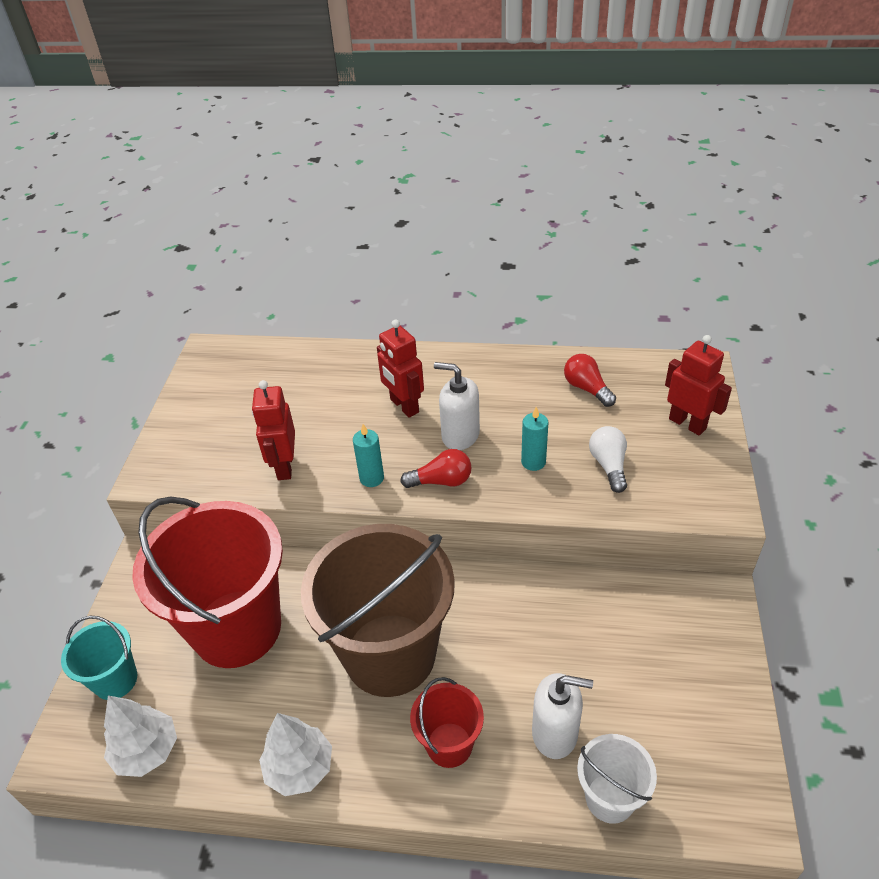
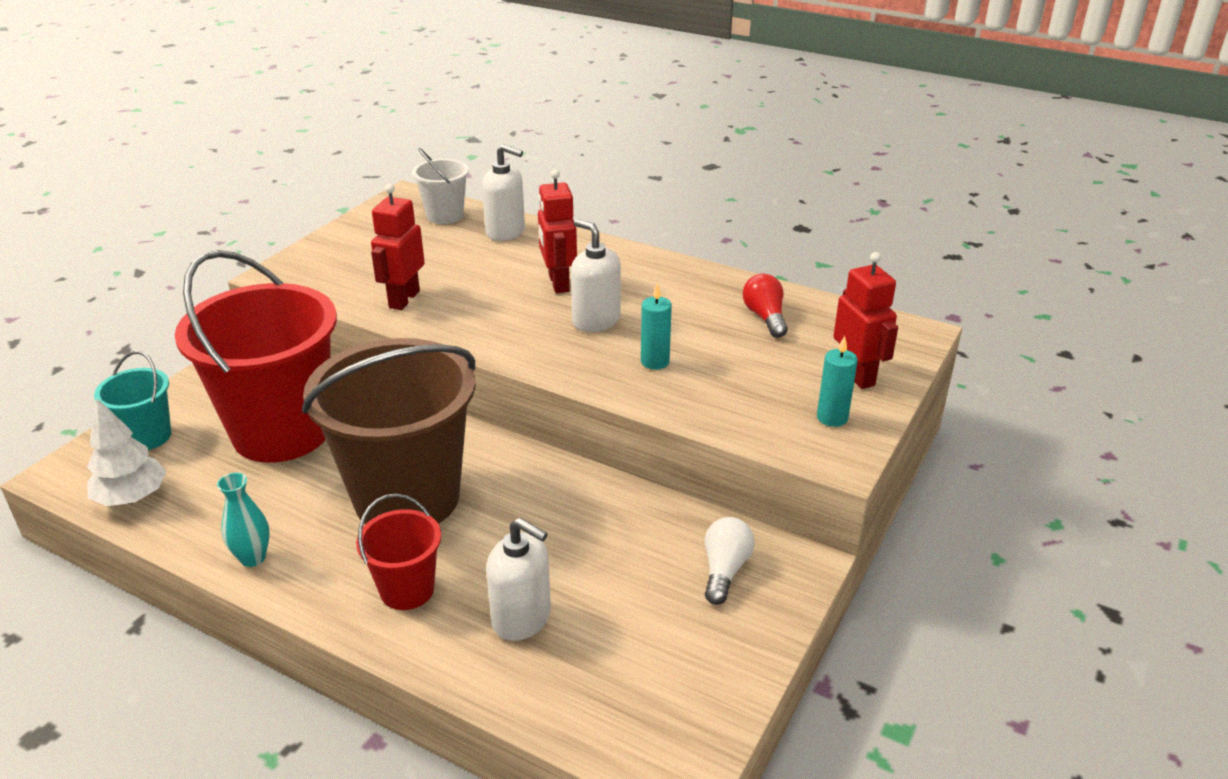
camera: 20 degrees right, 10 degrees down
white tree [259,713,332,796] -> turquoise vase [217,473,270,567]
turquoise candle [353,424,384,487] -> turquoise candle moved to [817,336,858,427]
red light bulb [400,449,472,488] -> none
white bucket [577,734,657,824] -> white bucket moved to [412,148,469,224]
white light bulb [589,426,627,493] -> white light bulb moved to [705,517,755,605]
none -> white soap dispenser [482,144,525,241]

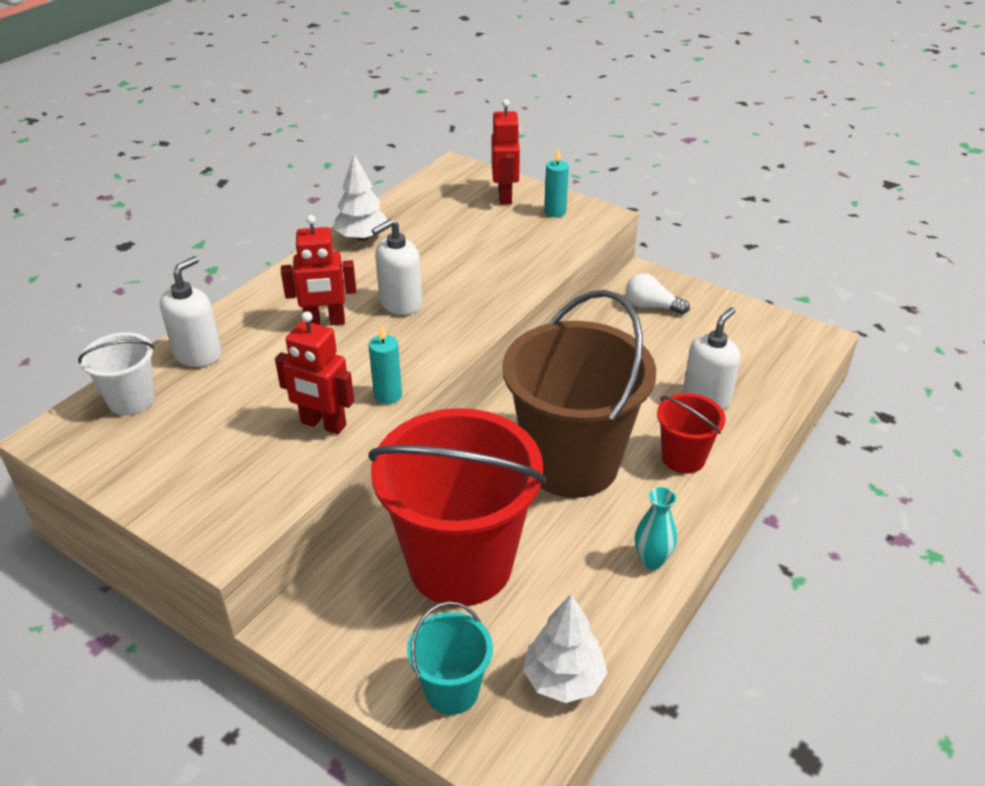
camera: 85 degrees left, 5 degrees up
turquoise candle [641,283,672,370] -> turquoise candle moved to [369,324,402,404]
red light bulb [743,274,788,338] -> none
red robot [833,252,898,389] -> red robot turned 105 degrees clockwise [492,99,520,204]
none -> white tree [334,154,388,241]

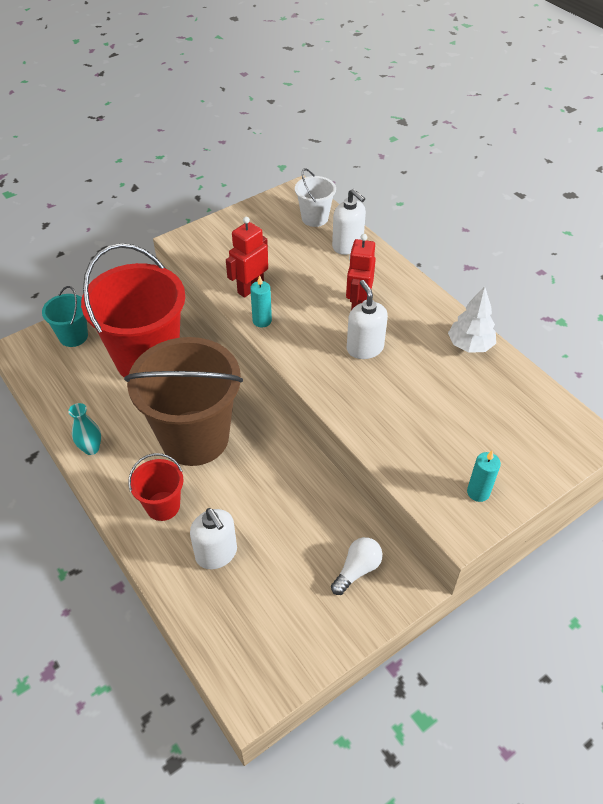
camera: 110 degrees right, 10 degrees up
red robot [492,99,520,204] -> none
white tree [523,594,607,703] -> none

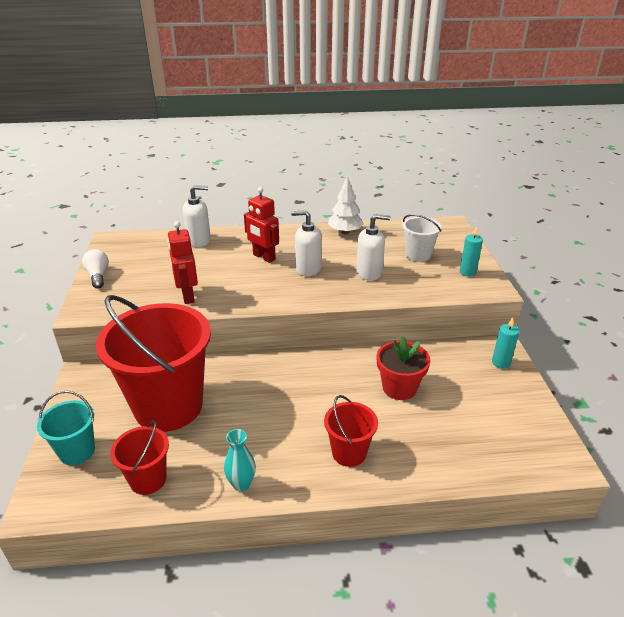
camera: 60 degrees left, 15 degrees down
brown bucket [124,337,243,466] -> none
white soap dispenser [190,508,237,569] -> white soap dispenser moved to [356,214,390,281]
turquoise candle [250,275,272,327] -> turquoise candle moved to [492,317,519,369]
white bucket [295,169,336,227] -> white bucket moved to [402,214,442,262]
white light bulb [331,537,383,595] -> white light bulb moved to [82,249,109,289]
none -> red bucket [110,420,169,495]
none -> red flower pot [377,336,430,400]

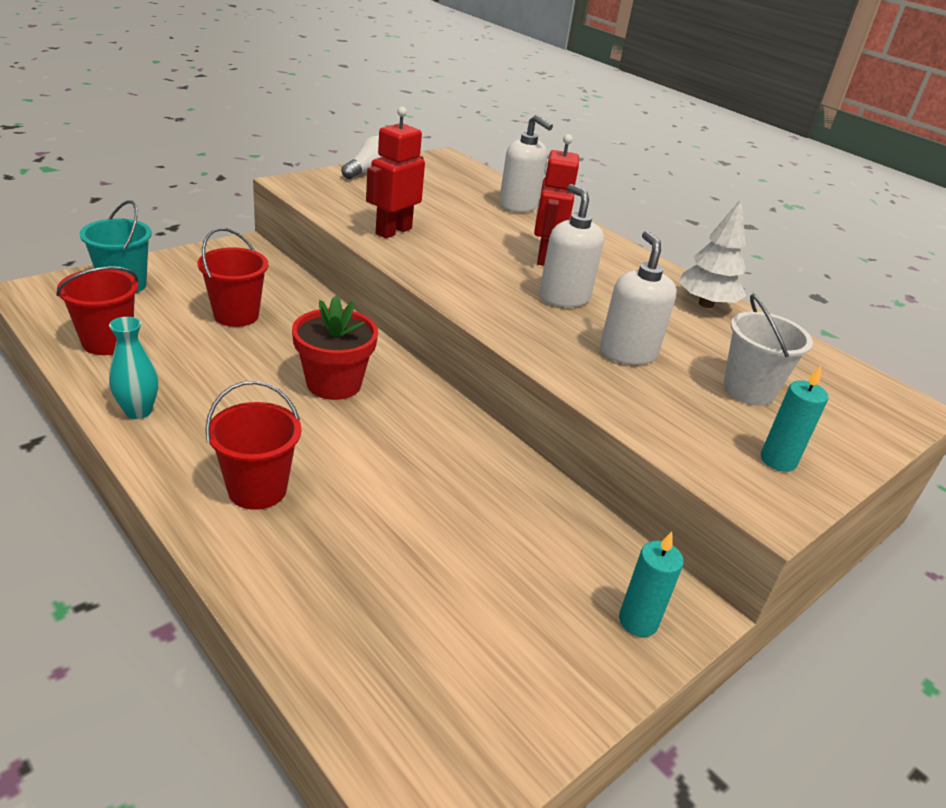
camera: 50 degrees right, 0 degrees up
red bucket [96,295,211,432] -> red bucket [198,228,269,327], size x0.47
white soap dispenser [356,214,390,281] -> white soap dispenser turned 150 degrees counterclockwise [600,231,677,365]
red flower pot [377,336,430,400] -> red flower pot moved to [292,296,378,400]

